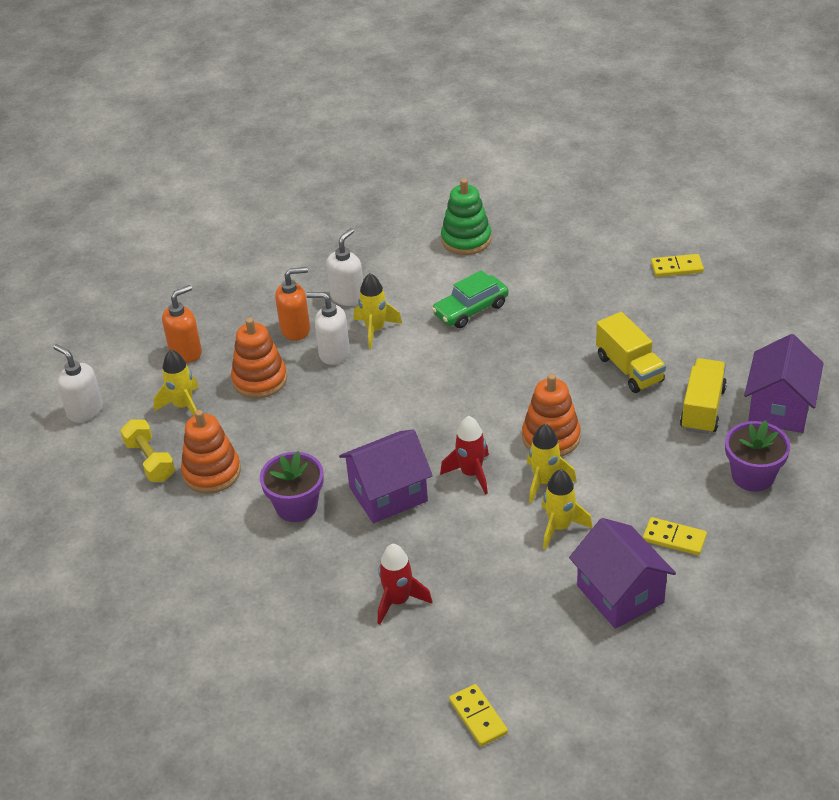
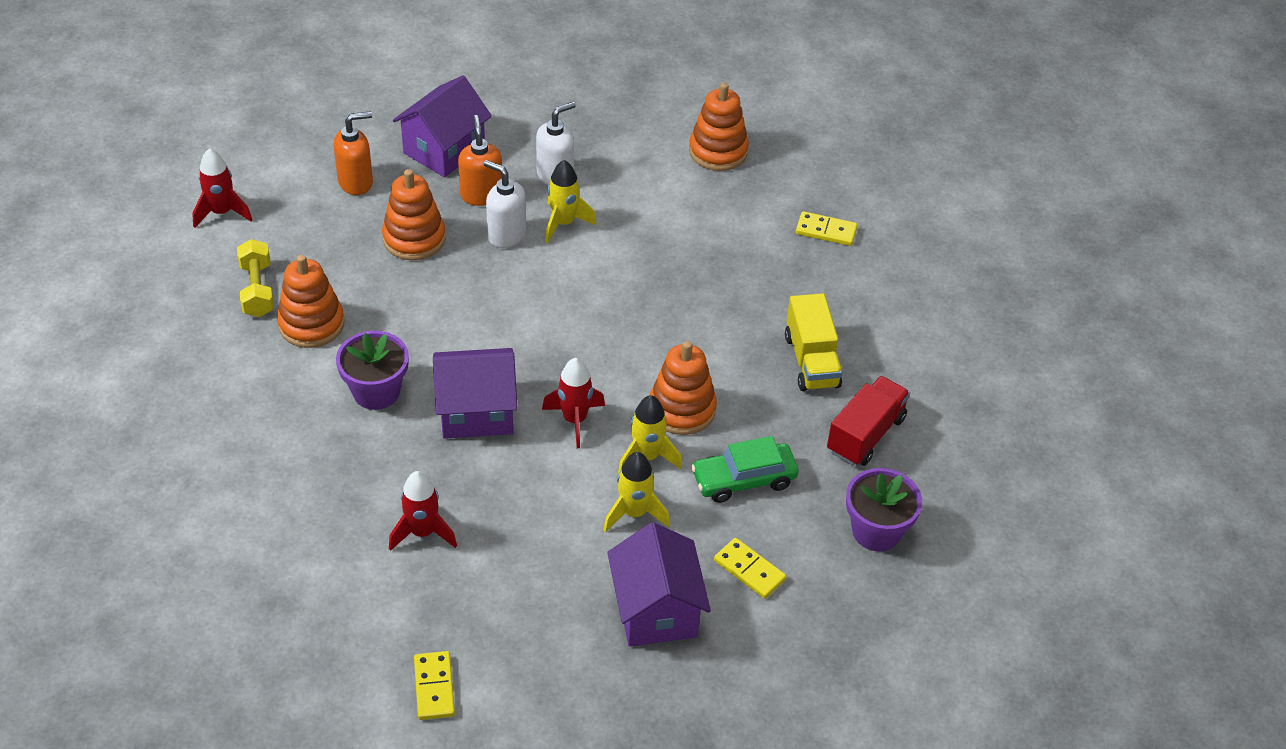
camera: 15 degrees right, 5 degrees up
white soap dispenser [53,344,103,423] -> red rocket [192,148,252,228]
yellow rocket [154,350,199,416] -> none
orange soap dispenser [275,267,310,341] -> orange soap dispenser turned 105 degrees counterclockwise [458,115,502,206]
green car [432,270,509,328] -> green car moved to [691,436,799,503]
green stacking toy [441,179,491,255] -> orange stacking toy [689,83,749,171]
yellow domino [651,254,704,277] -> yellow domino moved to [796,211,858,246]
yellow truck [680,358,727,434] -> red truck [827,376,910,466]
purple house [744,334,824,433] -> purple house moved to [393,76,492,177]

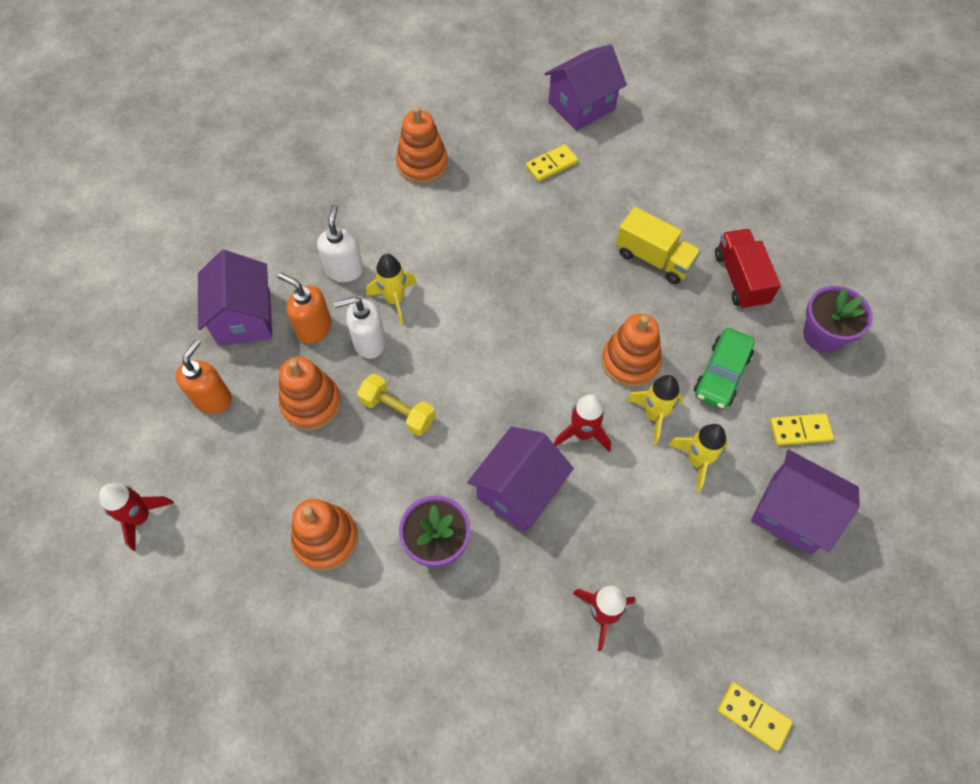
camera: 45 degrees left, 15 degrees up
yellow dumbbell [237,239,274,317] -> yellow dumbbell moved to [357,374,435,436]
none -> purple house [544,44,627,131]

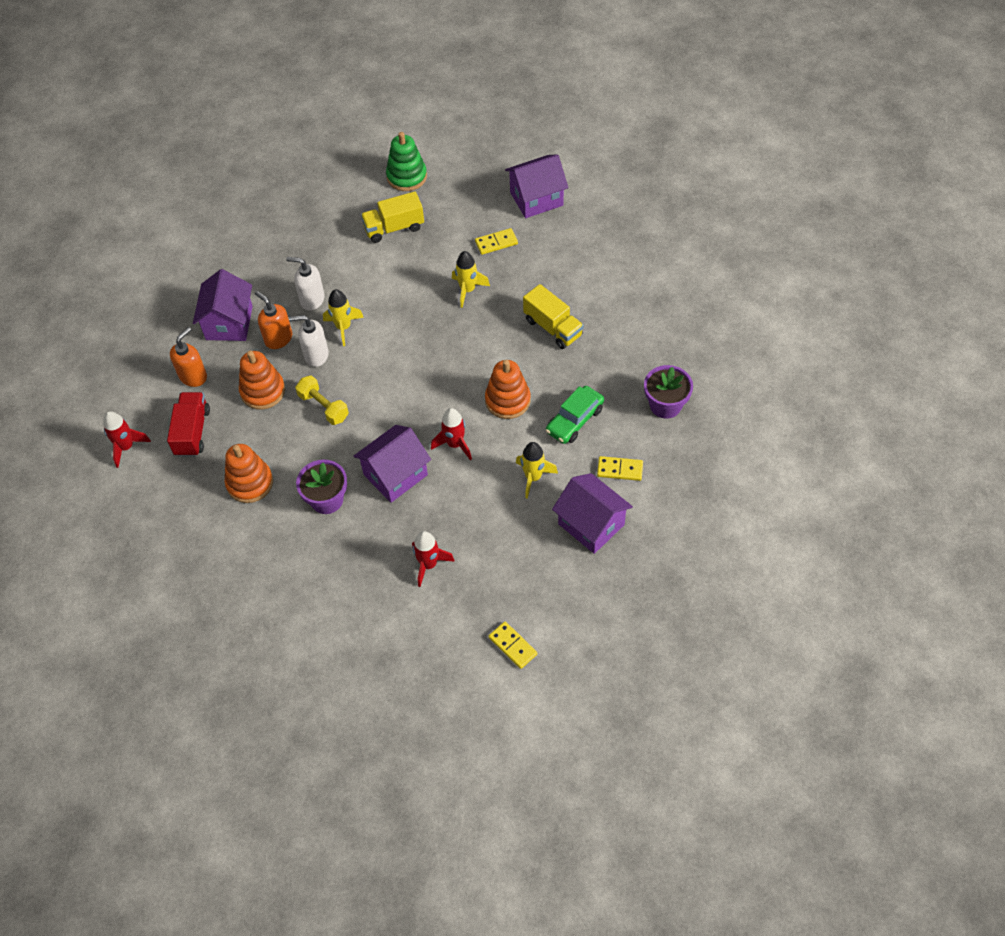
camera: 15 degrees right, 5 degrees down
white soap dispenser [317,204,363,282] -> white soap dispenser turned 90 degrees counterclockwise [286,257,325,311]
orange stacking toy [396,106,448,184] -> yellow truck [361,191,424,243]
yellow rocket [626,375,684,445] -> yellow rocket moved to [452,251,490,308]
red truck [715,229,781,309] -> red truck moved to [167,392,210,457]
none -> green stacking toy [386,132,427,191]

